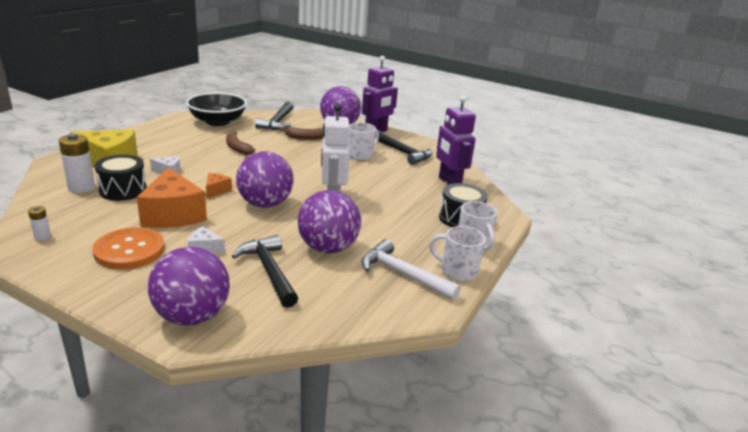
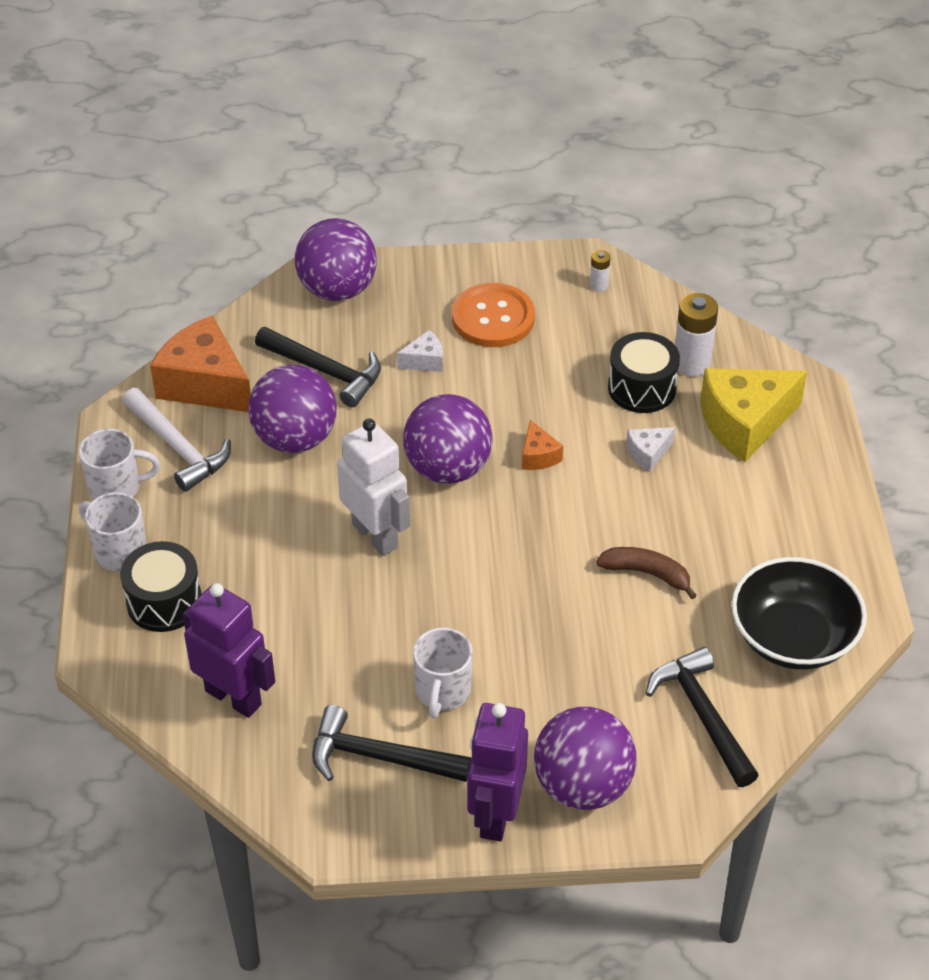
camera: 150 degrees right, 20 degrees up
orange cheese [137,167,207,228] -> orange cheese moved to [150,316,251,412]
brown banana [280,127,324,140] -> none
white hammer [362,239,461,300] -> white hammer turned 45 degrees clockwise [123,388,231,492]

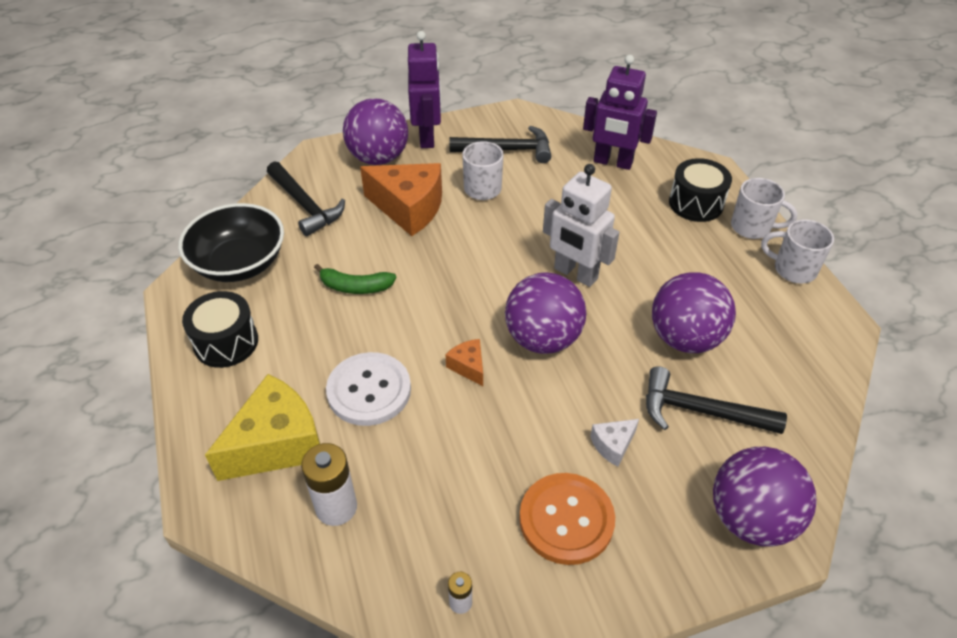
camera: 165 degrees right, 0 degrees up
white mug [79,429,160,500] -> white mug turned 45 degrees clockwise [761,219,834,284]
white hammer [123,388,231,492] -> none
orange cheese [150,316,251,412] -> orange cheese moved to [360,163,442,236]
brown banana [596,547,697,599] -> green banana [314,264,396,294]
black drum [608,332,680,413] -> black drum moved to [182,291,258,368]
white cheese [626,427,675,472] -> white button [326,352,411,426]

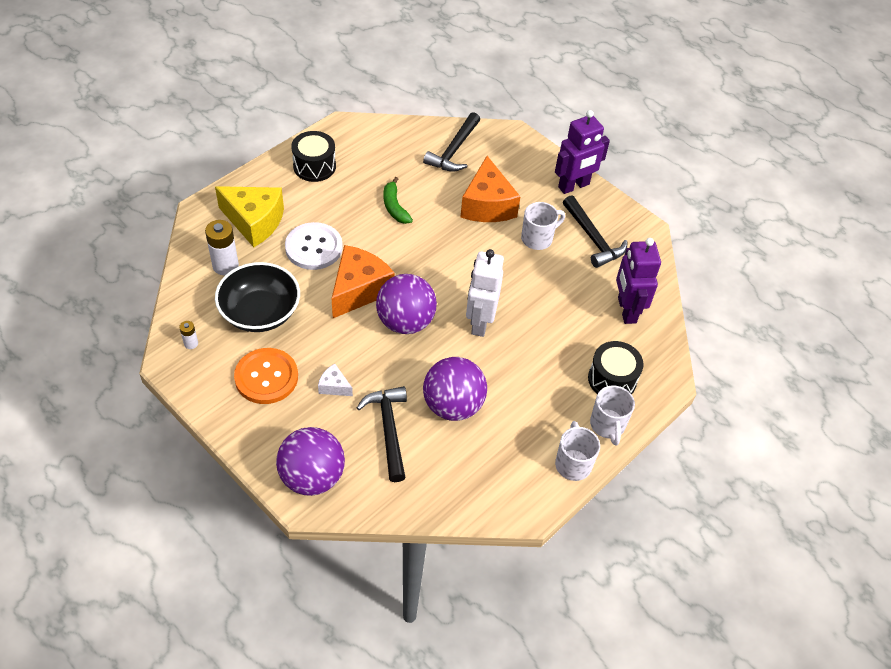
camera: 60 degrees right, 5 degrees up
black bowl [178,203,284,282] -> black bowl moved to [215,262,300,332]
purple ball [343,98,408,165] -> none
orange cheese [446,339,483,386] -> orange cheese [332,245,395,318], size x2.16

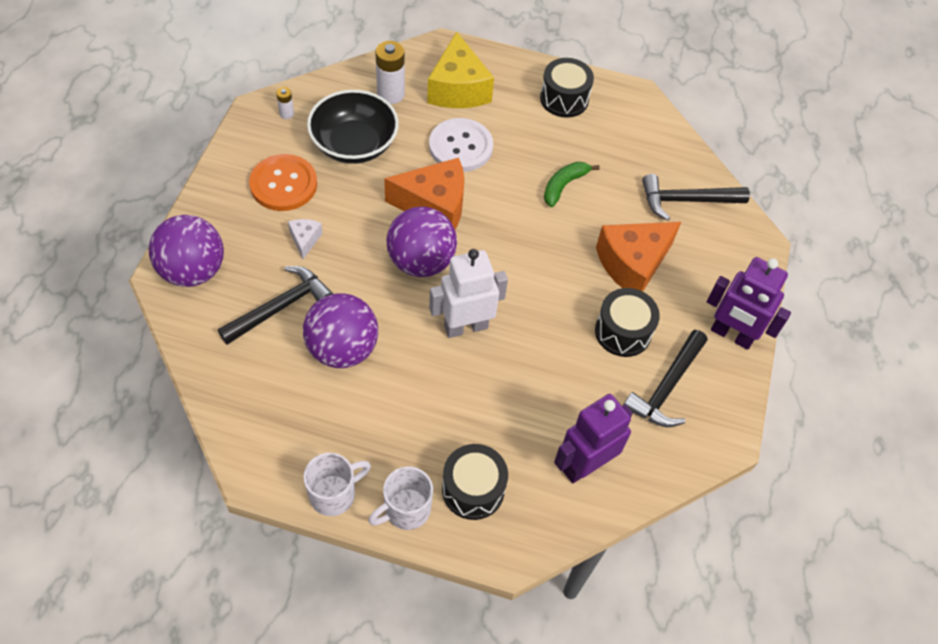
camera: 60 degrees right, 5 degrees up
white mug [521,202,565,250] -> black drum [595,288,660,357]

